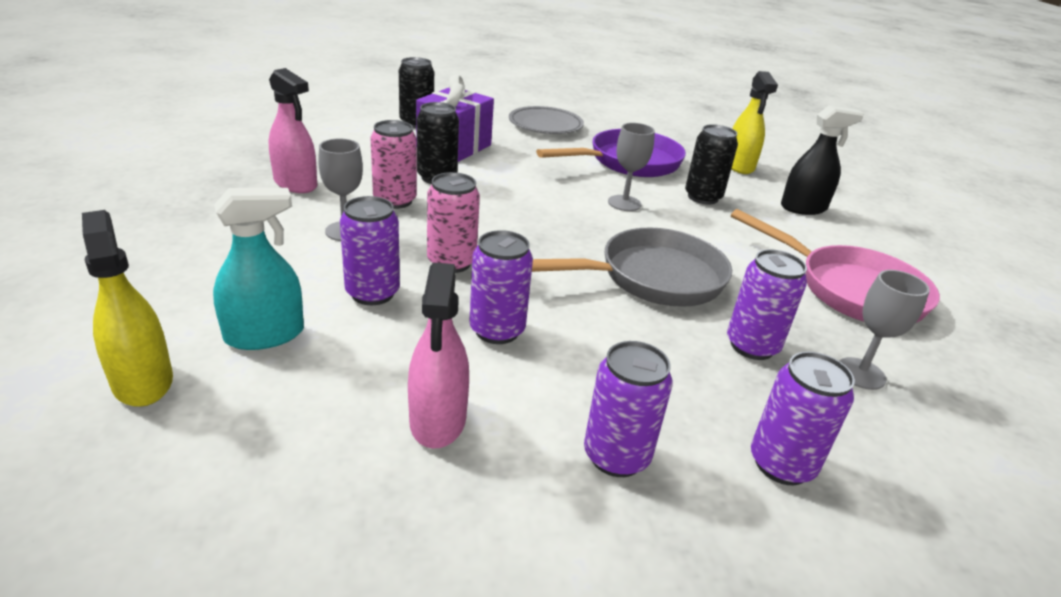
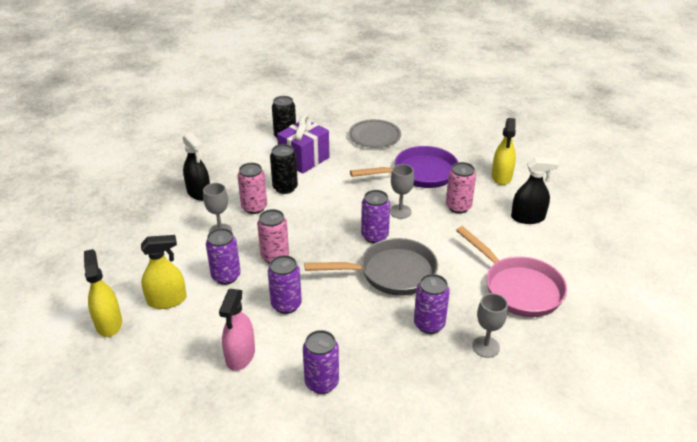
camera: 15 degrees right, 5 degrees up
turquoise spray bottle [213,188,304,350] -> yellow spray bottle [141,235,187,309]
pink spray bottle [269,68,317,193] -> black spray bottle [182,132,210,201]
black can [685,124,738,205] -> pink can [446,162,476,214]
purple can [751,351,855,485] -> purple can moved to [361,190,390,243]

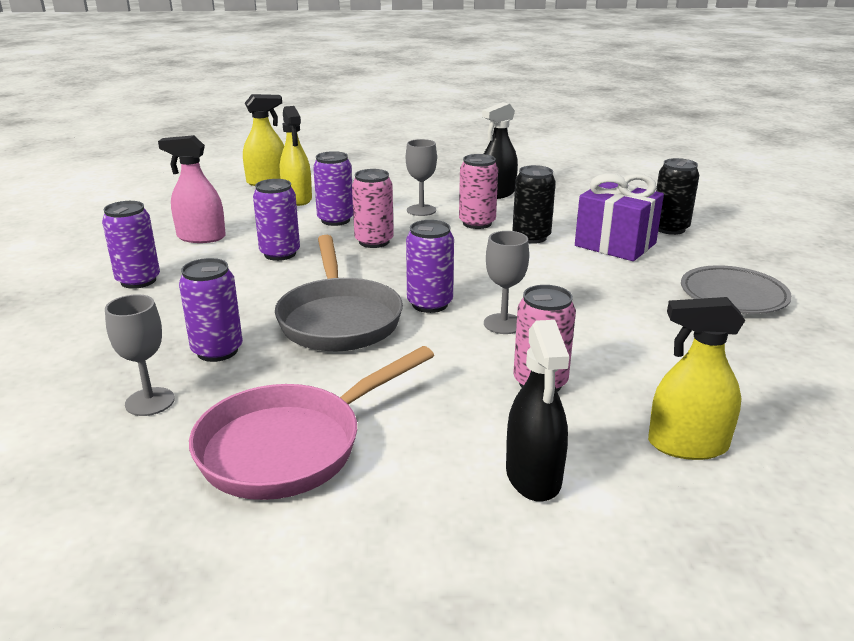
camera: 85 degrees right, 10 degrees down
purple pan [350,146,458,188] -> none

